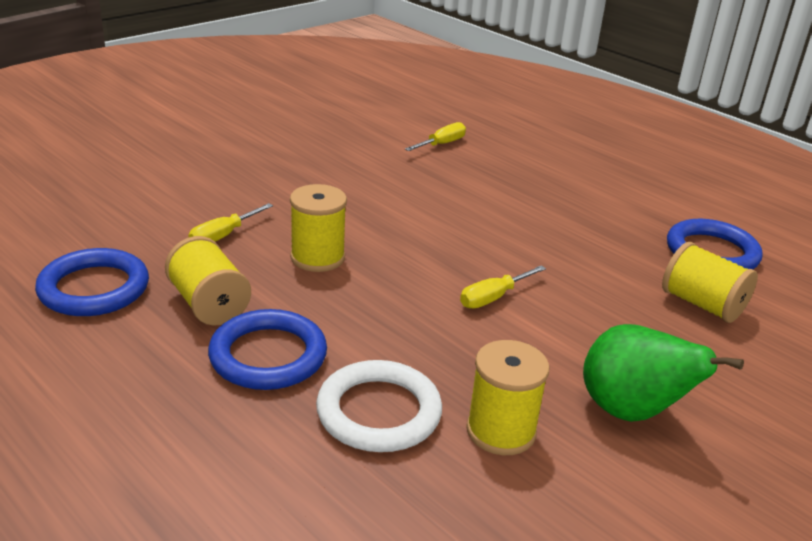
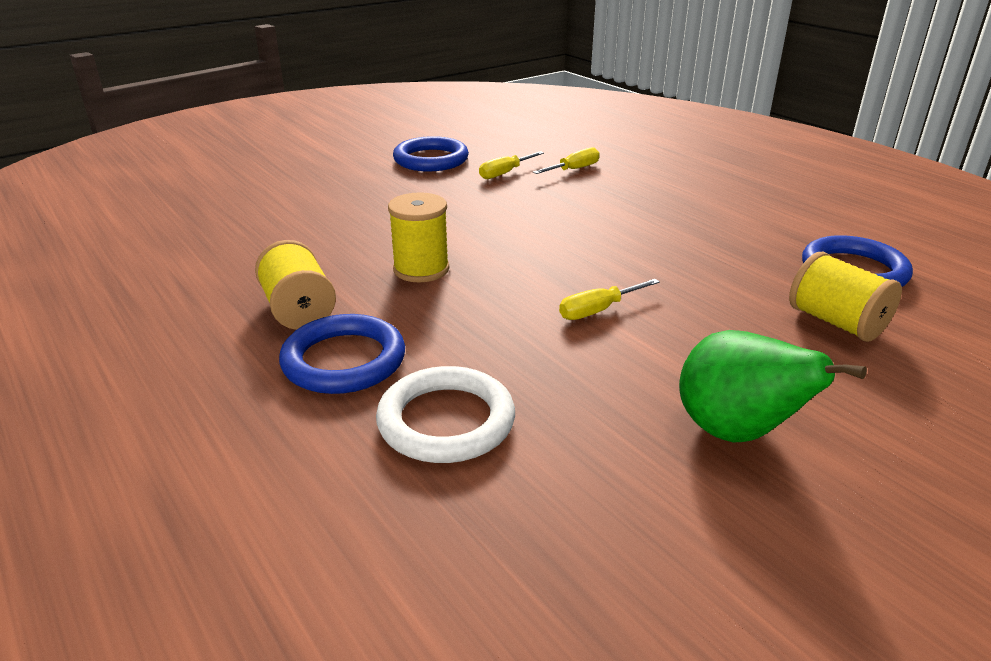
camera: 10 degrees right, 0 degrees up
blue ring [35,248,149,316] -> blue ring moved to [393,136,469,171]
yellow screwdriver [188,203,273,242] -> yellow screwdriver moved to [479,151,544,179]
yellow spool [466,340,550,455] -> none

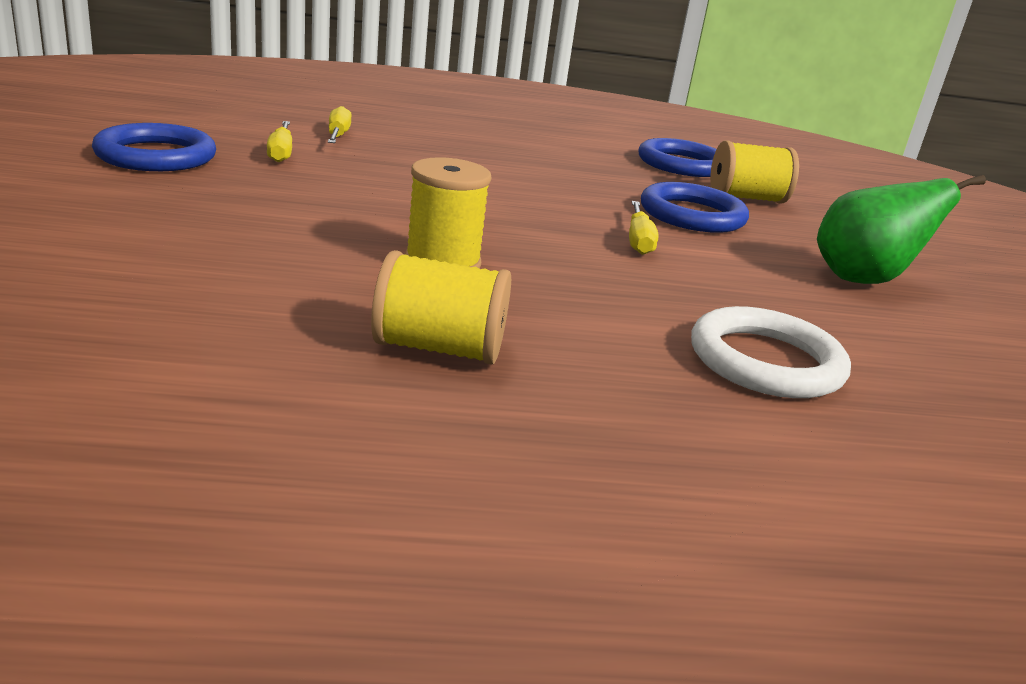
camera: 60 degrees left, 5 degrees down
blue ring [279,314,405,394] -> blue ring moved to [641,182,749,233]

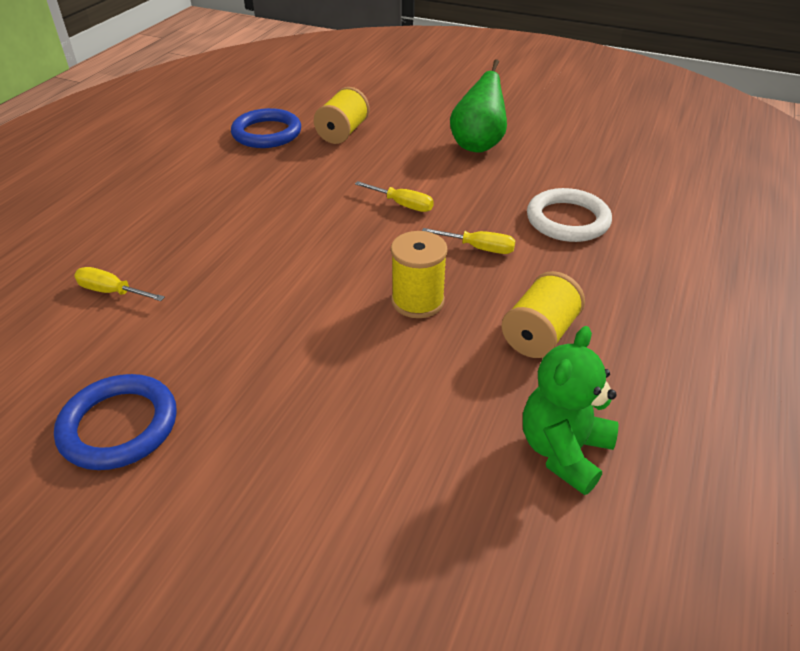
camera: 60 degrees left, 15 degrees up
yellow screwdriver [267,121,292,162] -> yellow screwdriver moved to [422,228,515,254]
blue ring [641,182,749,233] -> none
none -> green teddy bear [523,326,618,495]

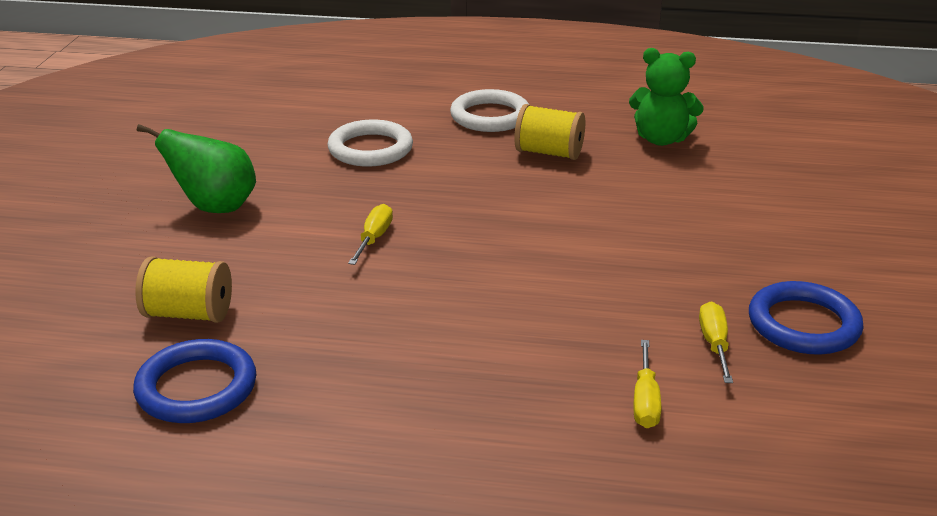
camera: 105 degrees left, 10 degrees down
yellow spool [391,231,448,318] -> none
yellow screwdriver [422,228,515,254] -> yellow screwdriver moved to [699,301,733,383]
none -> white ring [450,89,529,132]

